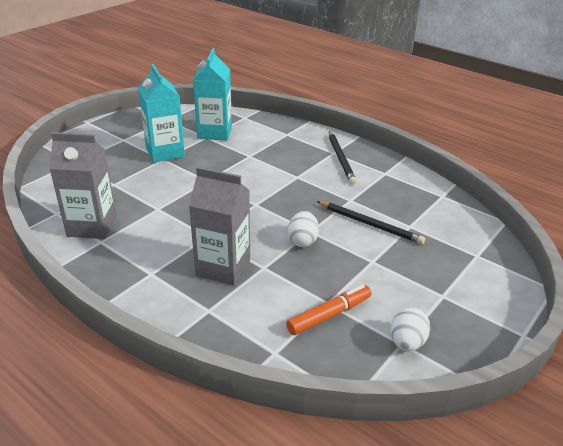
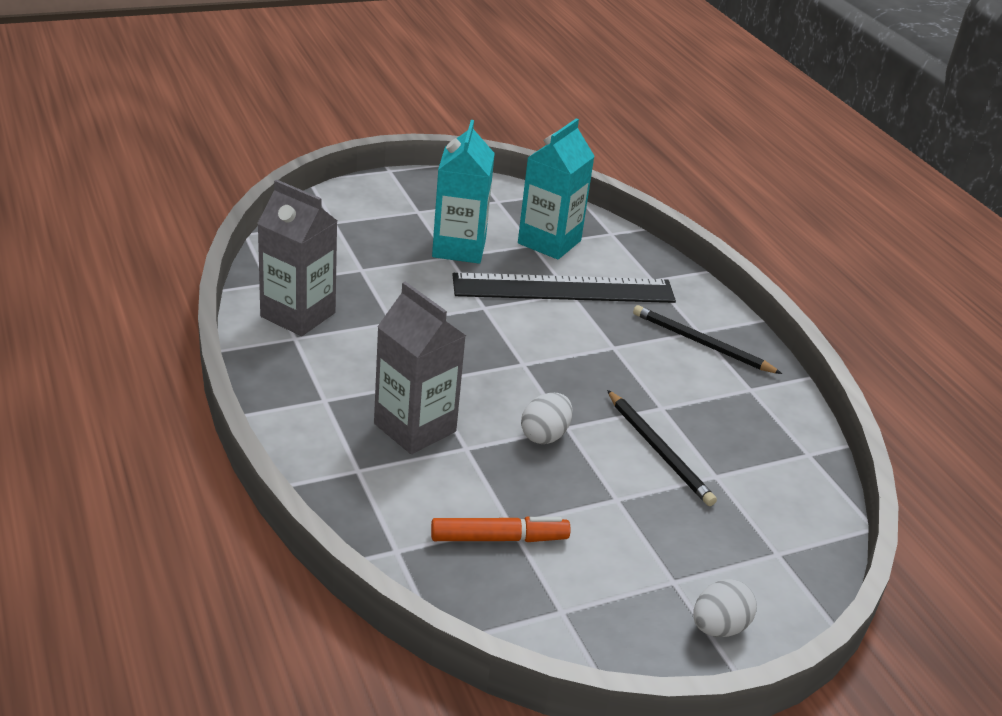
camera: 25 degrees right, 0 degrees up
black pencil [329,131,356,184] -> black pencil turned 105 degrees clockwise [633,305,782,374]
white egg [391,307,430,351] -> white egg moved to [693,579,757,637]
none -> black ruler [452,273,676,303]

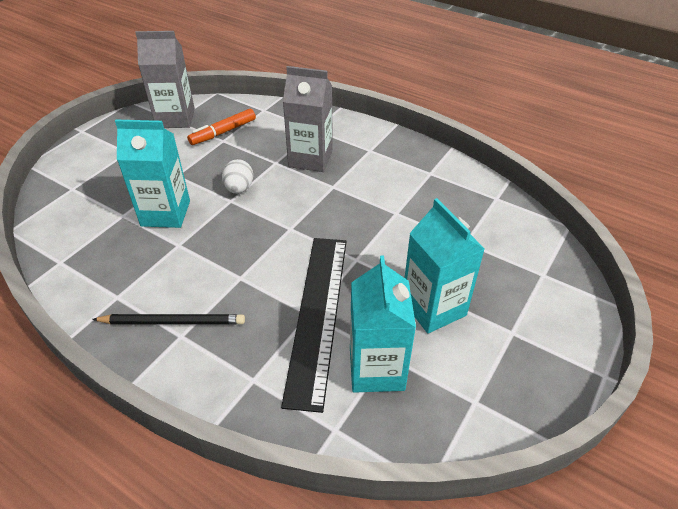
camera: 150 degrees right, 10 degrees up
grey carton [257,179,337,336] -> grey carton moved to [135,31,195,128]
black ruler [452,273,676,303] -> black ruler turned 45 degrees counterclockwise [281,238,347,413]
black pencil [607,390,717,506] -> turquoise carton [115,120,190,228]
white egg [693,579,757,637] -> none

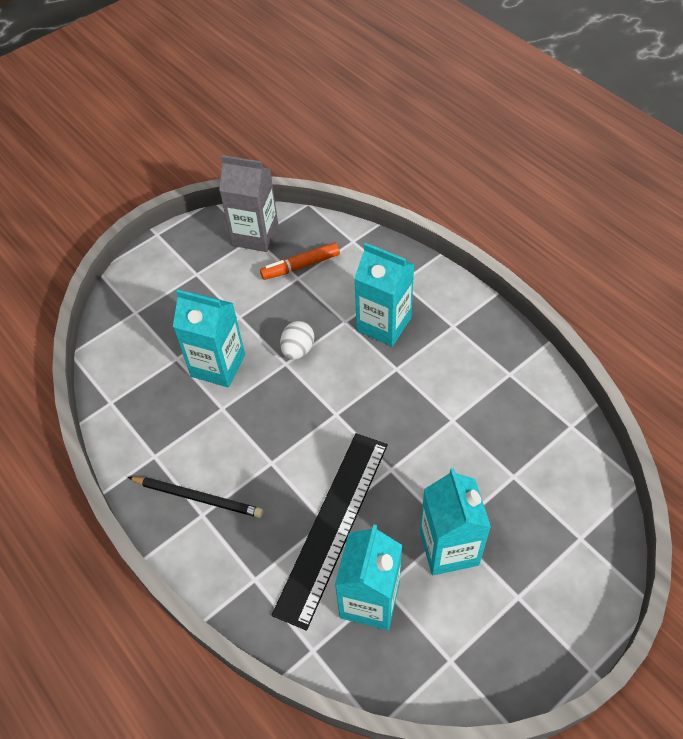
camera: 20 degrees right, 10 degrees up
grey carton [283,66,333,172] -> turquoise carton [354,243,415,347]

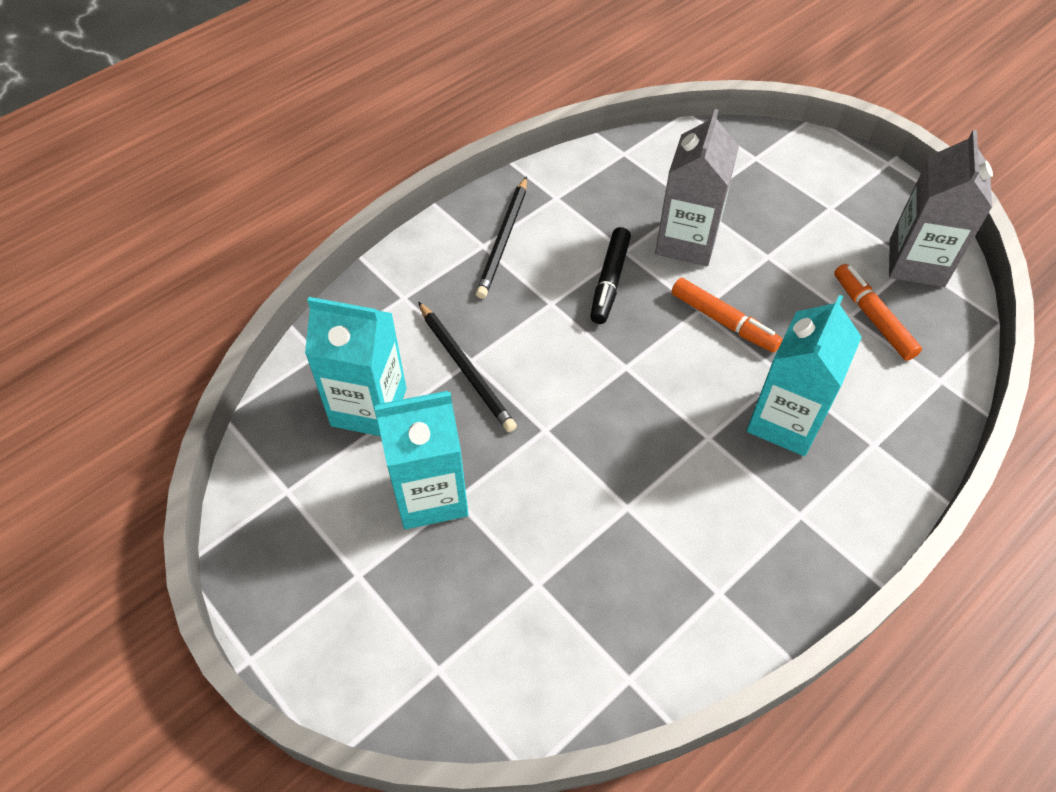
camera: 85 degrees right, 0 degrees up
turquoise carton [173,289,245,387] -> grey carton [655,109,739,266]
black ruler [272,433,388,631] -> black pencil [418,302,517,432]
white egg [280,321,314,360] -> orange marker [671,278,783,353]
none -> black marker [590,227,631,324]

